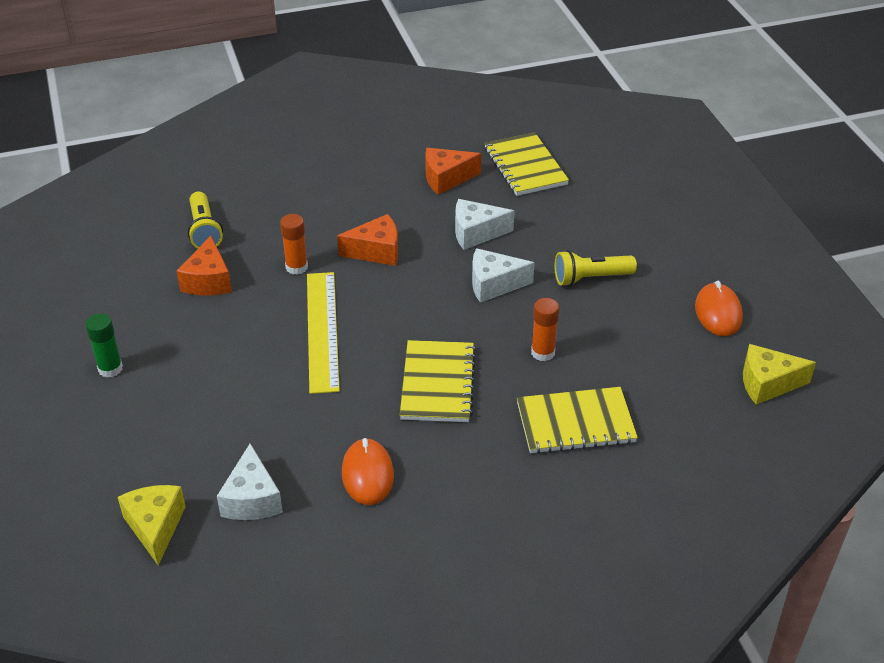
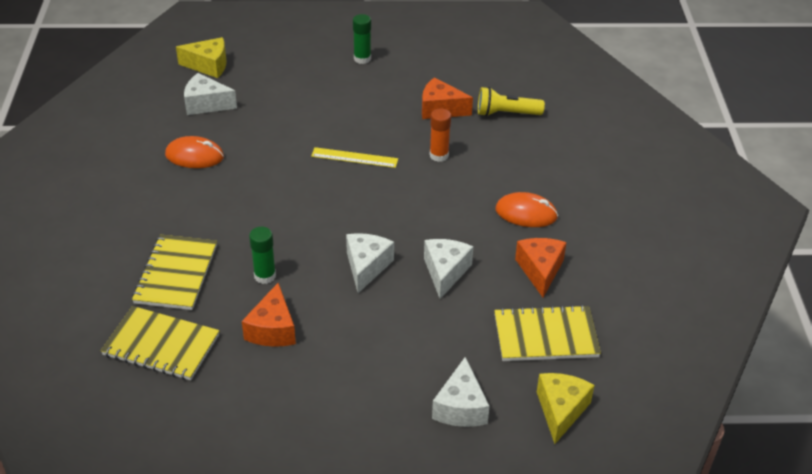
camera: 105 degrees right, 0 degrees up
yellow ruler [307,272,340,394] -> yellow ruler [311,147,398,168], size x0.61
orange cheese [337,214,398,266] -> orange cheese moved to [242,283,296,347]
yellow notebook [400,340,476,422] -> yellow notebook moved to [100,306,219,380]
orange glue stick [531,298,559,361] -> green glue stick [249,227,276,284]
yellow flashlight [554,250,637,286] -> none
orange mouse [695,281,743,337] -> orange mouse moved to [496,192,558,227]
yellow cheese [743,344,816,405] -> yellow cheese moved to [537,373,595,444]
none -> white cheese [432,357,490,427]

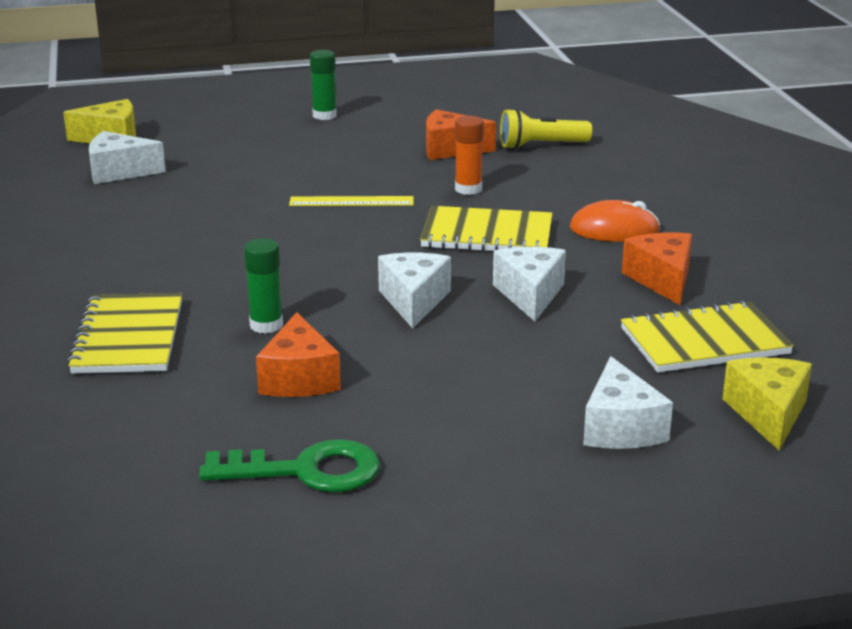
camera: 10 degrees left, 15 degrees down
yellow notebook [100,306,219,380] -> yellow notebook moved to [420,206,553,252]
orange mouse [165,136,224,168] -> none
none -> green key [199,439,380,492]

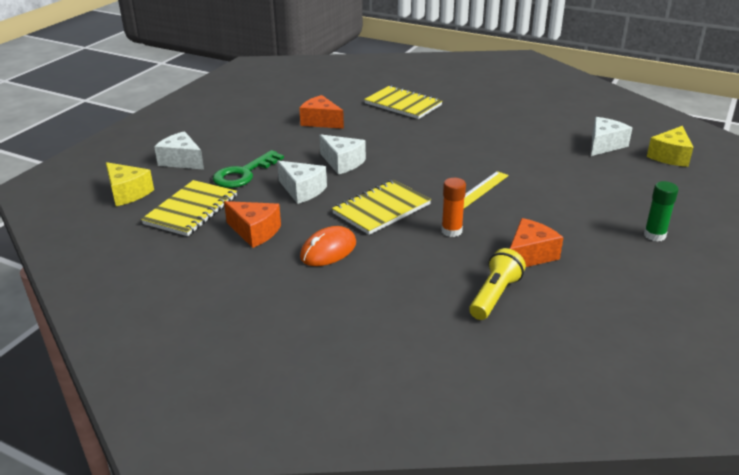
camera: 130 degrees right, 5 degrees up
green key [199,439,380,492] -> green key moved to [213,150,284,188]
green glue stick [244,238,283,334] -> none

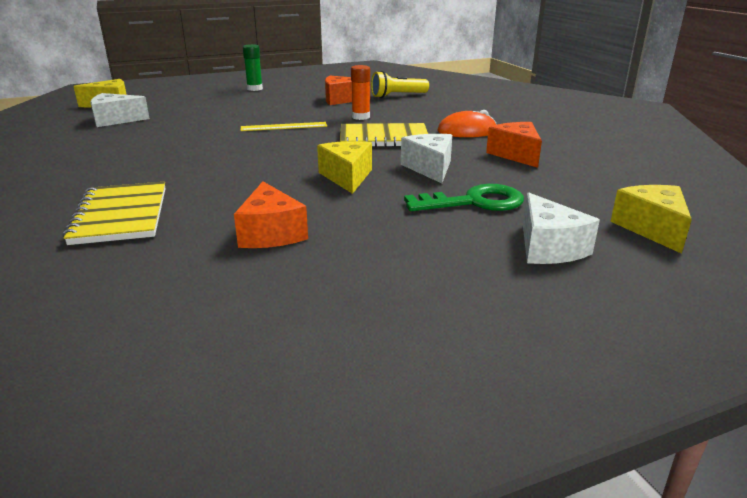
camera: 140 degrees left, 5 degrees down
yellow notebook [141,180,237,236] -> none
white cheese [319,134,366,174] -> yellow cheese [317,141,372,194]

